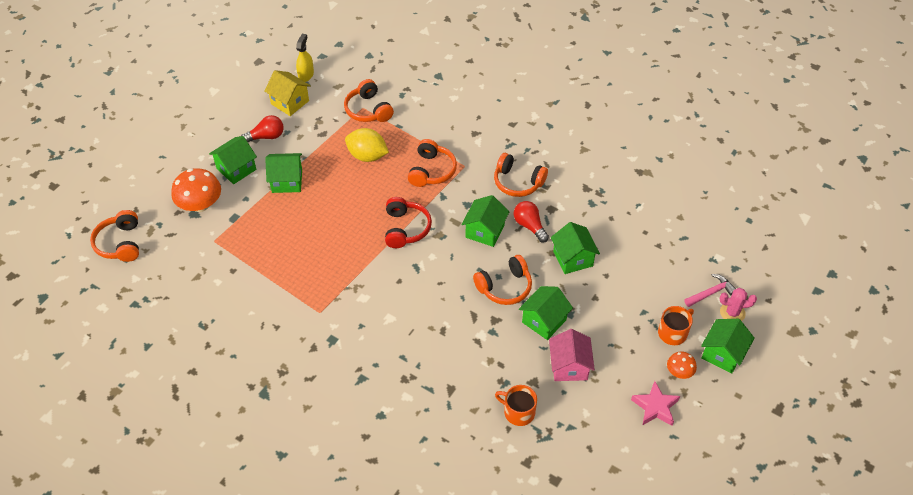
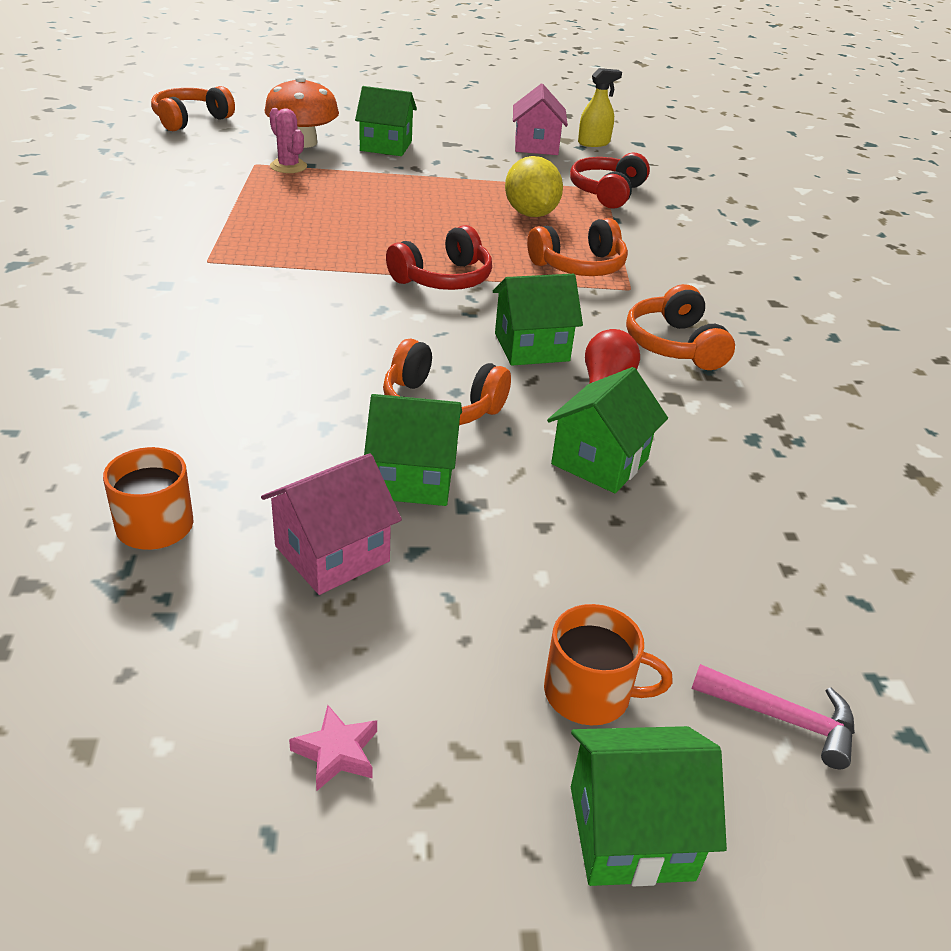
camera: 50 degrees right, 15 degrees down
red light bulb [241,115,284,142] -> none
yellow house [264,70,311,116] -> pink house [513,84,568,155]
green house [265,153,302,193] -> none
orange headphones [344,79,394,122] -> red headphones [570,153,650,209]
pink star [631,381,680,426] -> pink star [289,705,377,791], size x0.61
orange mushroom [667,352,697,379] -> none
pink cactus [720,288,757,321] -> pink cactus moved to [269,108,307,173]

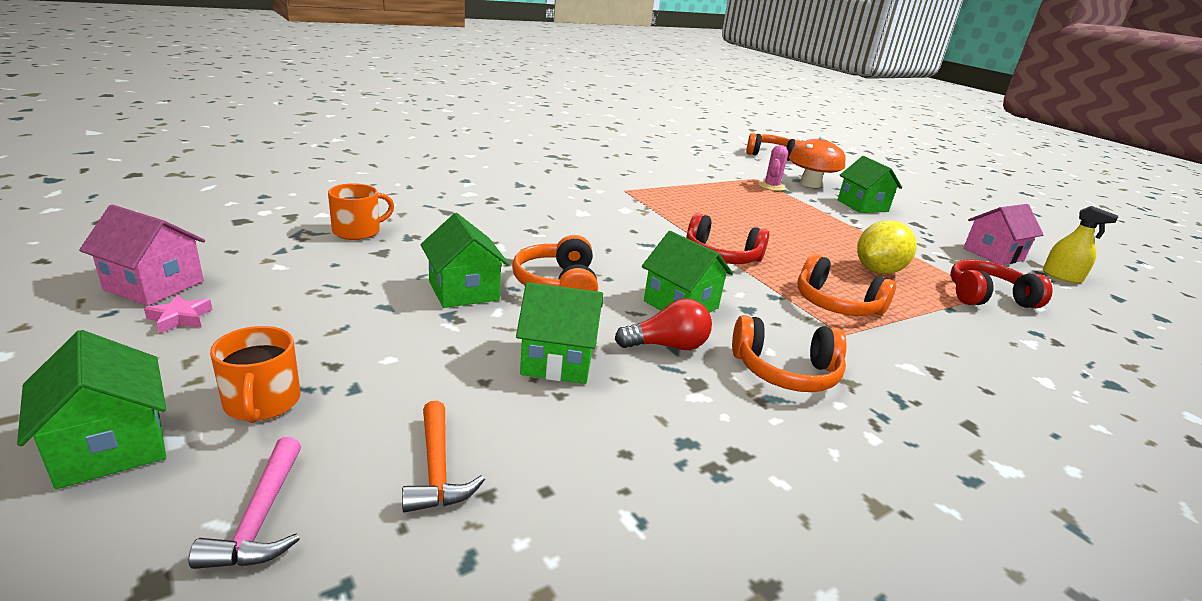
camera: 60 degrees right, 10 degrees down
pink house [261,453,402,595] -> pink house moved to [79,205,205,306]
orange headphones [626,284,735,370] -> orange headphones turned 135 degrees counterclockwise [732,315,847,392]
none -> orange hammer [402,401,485,513]

